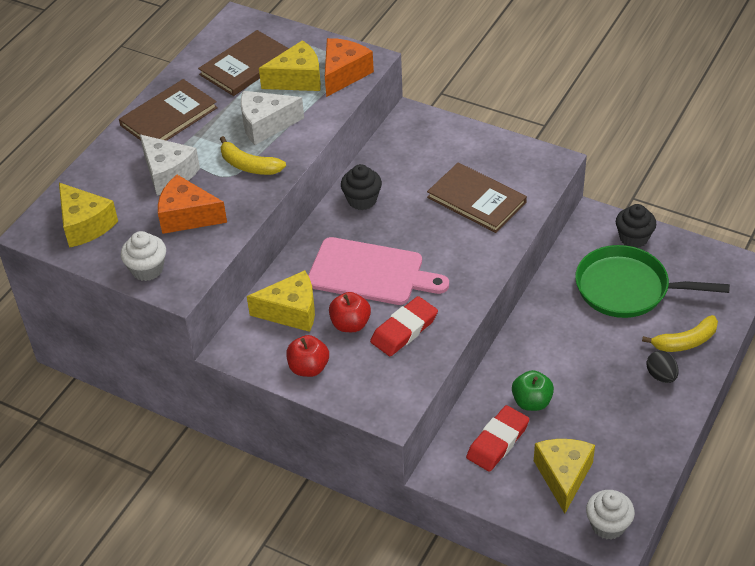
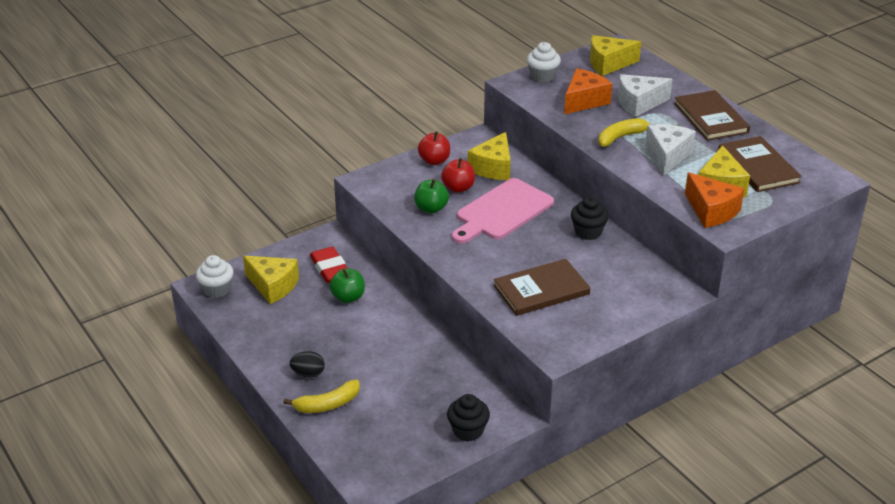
camera: 115 degrees right, 10 degrees down
red eraser [370,296,438,356] -> green apple [414,179,449,213]
green pan [575,245,730,318] -> none
yellow banana [642,315,718,352] -> yellow banana turned 120 degrees counterclockwise [283,380,360,413]

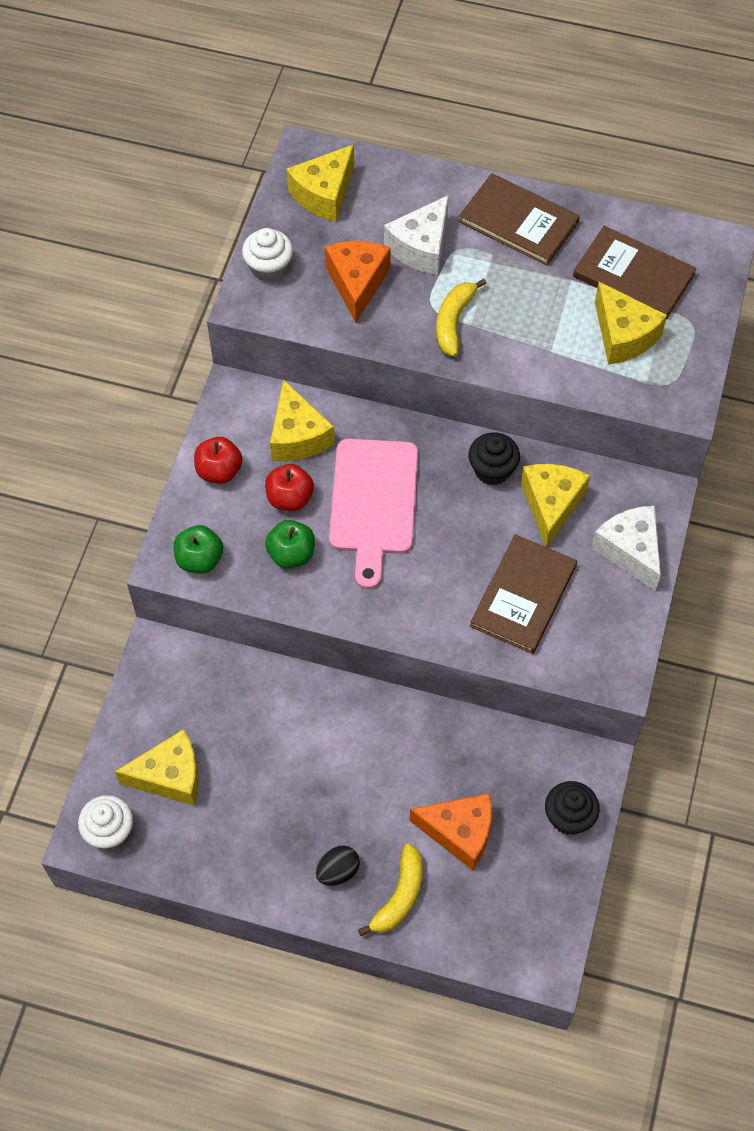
camera: 40 degrees left, 25 degrees up
red eraser [310,246,347,283] -> none
green apple [329,268,365,303] -> green apple moved to [174,525,223,574]
white cheese [645,124,696,176] -> white cheese moved to [591,506,661,591]
orange cheese [685,173,745,228] -> orange cheese moved to [409,793,492,870]
none -> yellow cheese [521,464,590,547]

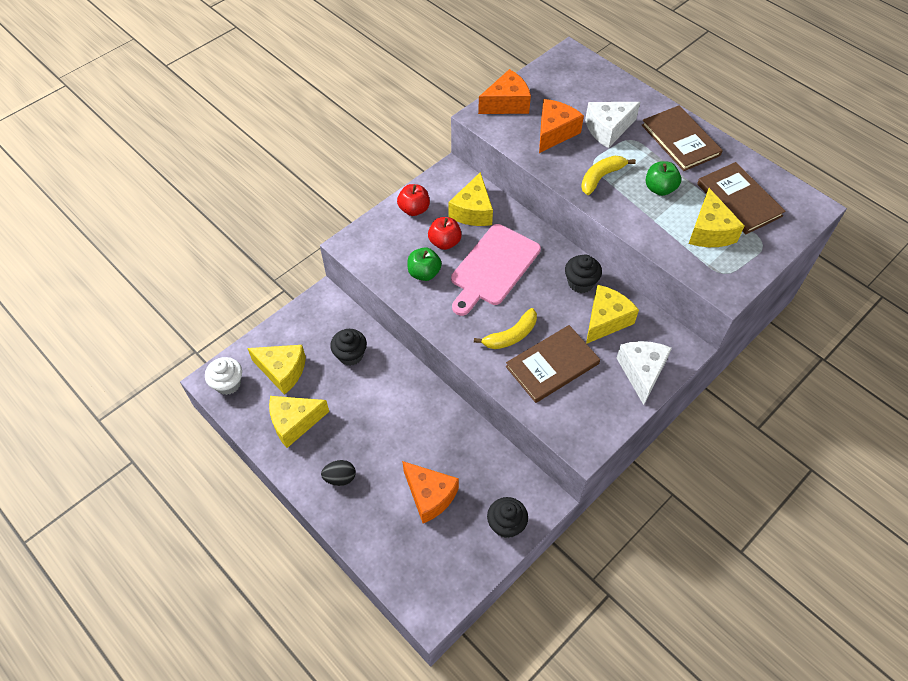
camera: 30 degrees right, 5 degrees down
green apple [174,525,223,574] -> green apple moved to [646,161,681,196]
white cupcake [242,228,293,282] -> orange cheese [478,69,531,114]
yellow cheese [287,144,354,222] -> yellow cheese moved to [269,396,329,448]
yellow banana [358,844,423,936] -> yellow banana moved to [474,308,537,349]
none -> black cupcake [330,329,367,366]

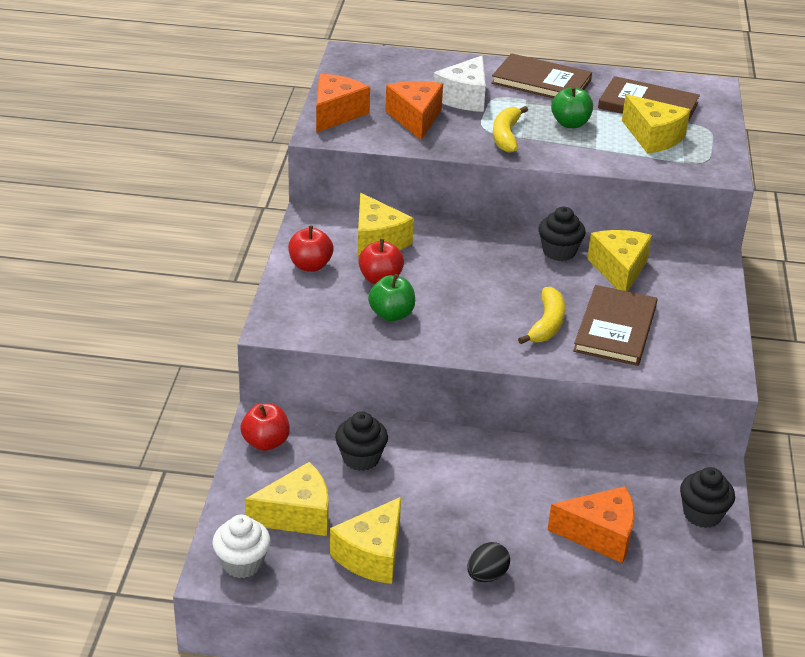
camera: 40 degrees left, 20 degrees down
pink cutting board [451,224,541,316] -> none
white cheese [617,341,672,405] -> none
none -> red apple [240,403,290,451]

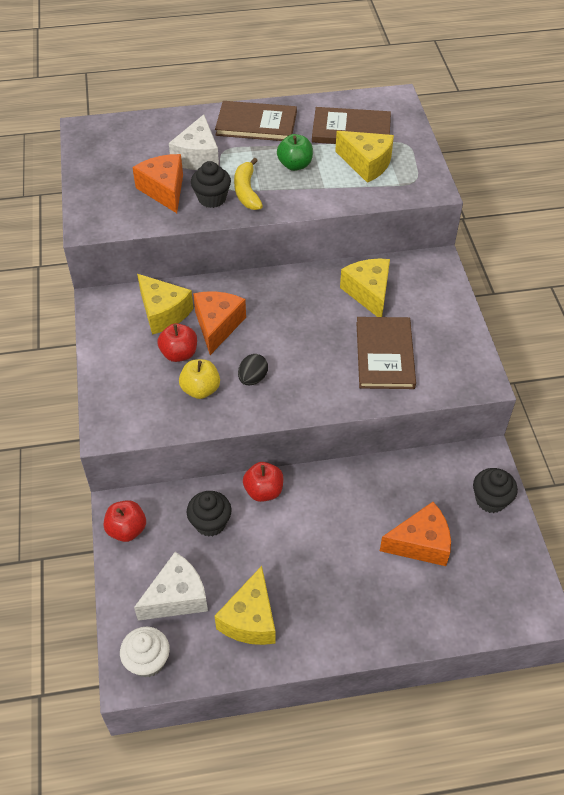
camera: 15 degrees left, 15 degrees up
yellow cheese [245,462,329,536] -> white cheese [134,552,208,621]
red apple [288,226,333,272] -> red apple moved to [243,462,283,502]
orange cheese [316,74,370,133] -> orange cheese moved to [193,291,246,355]
green apple [368,274,415,321] -> yellow apple [179,359,220,399]
black egg [467,542,510,582] -> black egg moved to [238,354,268,385]
yellow banana [518,287,565,344] -> none
black cupcake [539,207,586,261] -> black cupcake moved to [191,161,231,208]

